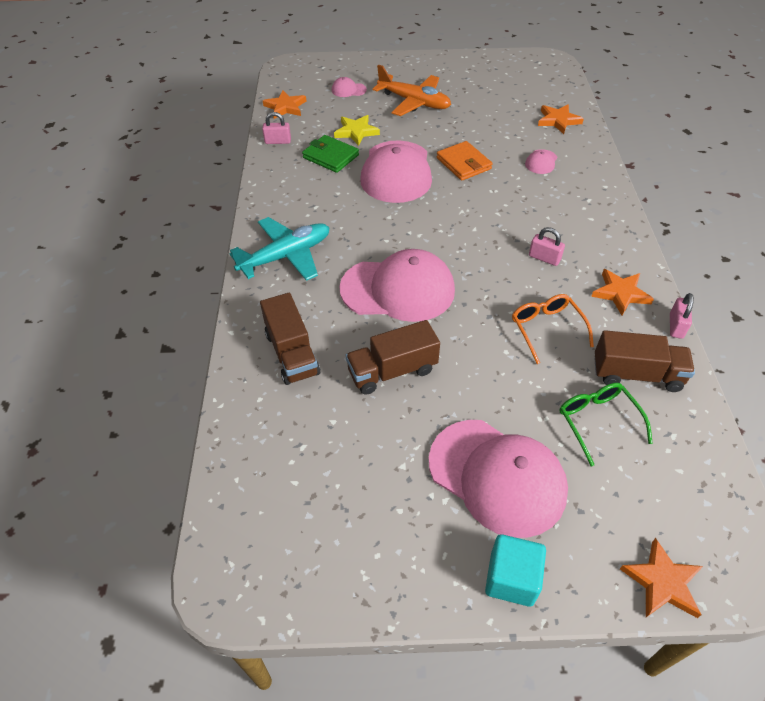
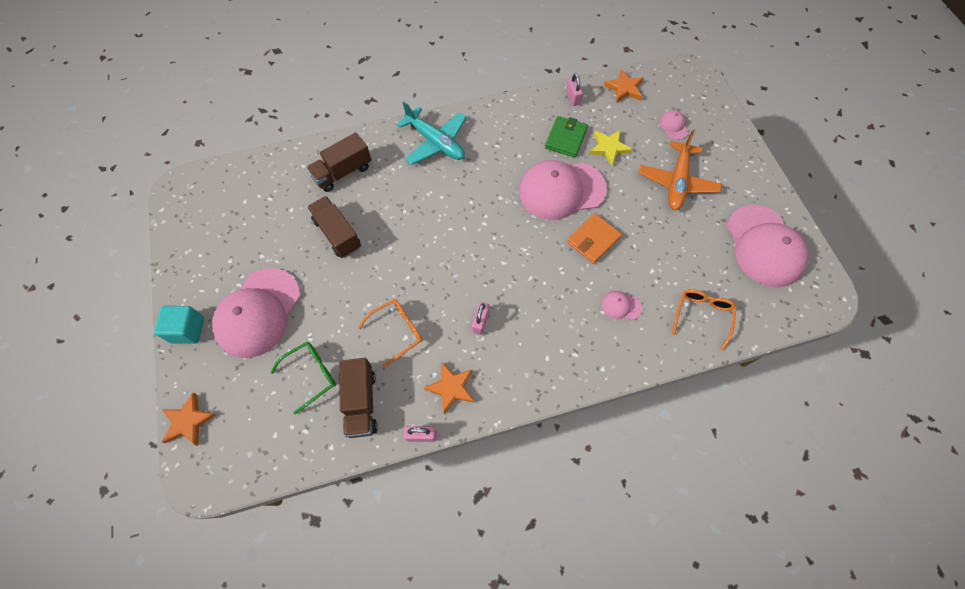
camera: 75 degrees right, 15 degrees up
pink cap [339,249,455,322] -> pink cap moved to [727,205,809,287]
orange star [538,104,584,134] -> orange glasses [672,289,737,350]

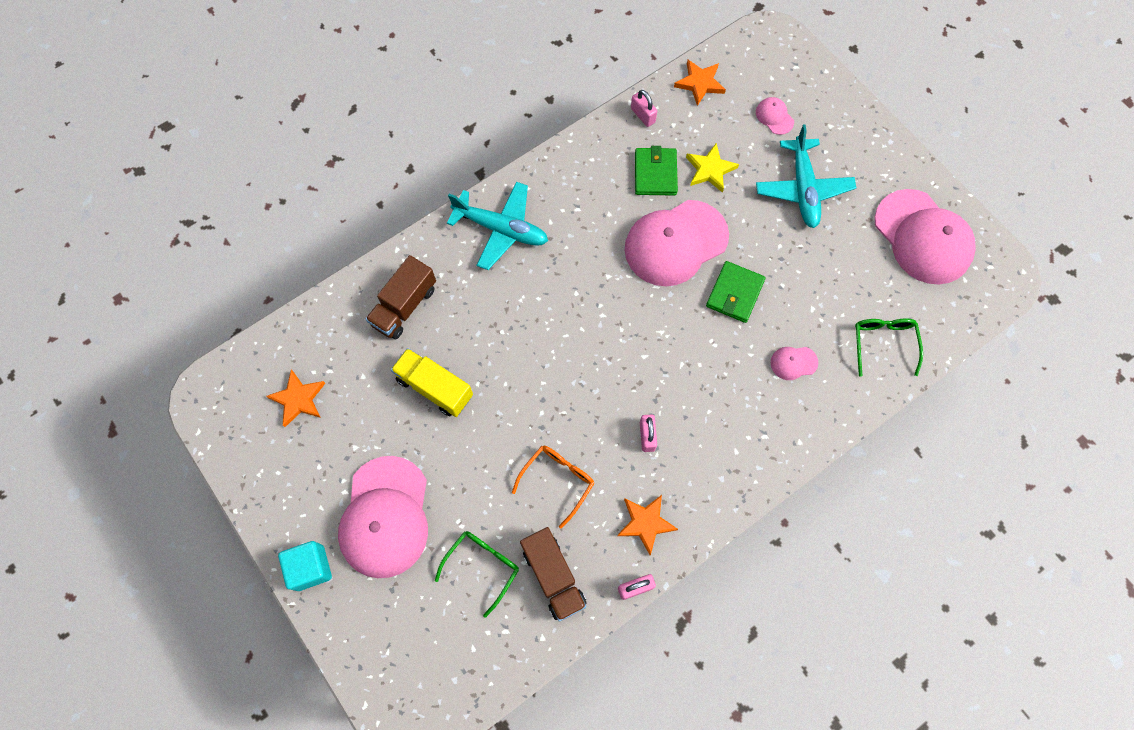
camera: 20 degrees left, 5 degrees up
orange star [162,392,216,446] -> orange star moved to [266,370,325,427]
brown truck [307,196,361,258] -> yellow truck [391,348,473,417]
orange wallet [567,213,622,264] -> green wallet [706,261,766,323]
orange plane [639,131,722,210] -> turquoise plane [756,124,856,228]
orange glasses [672,289,737,350] -> green glasses [855,318,923,377]

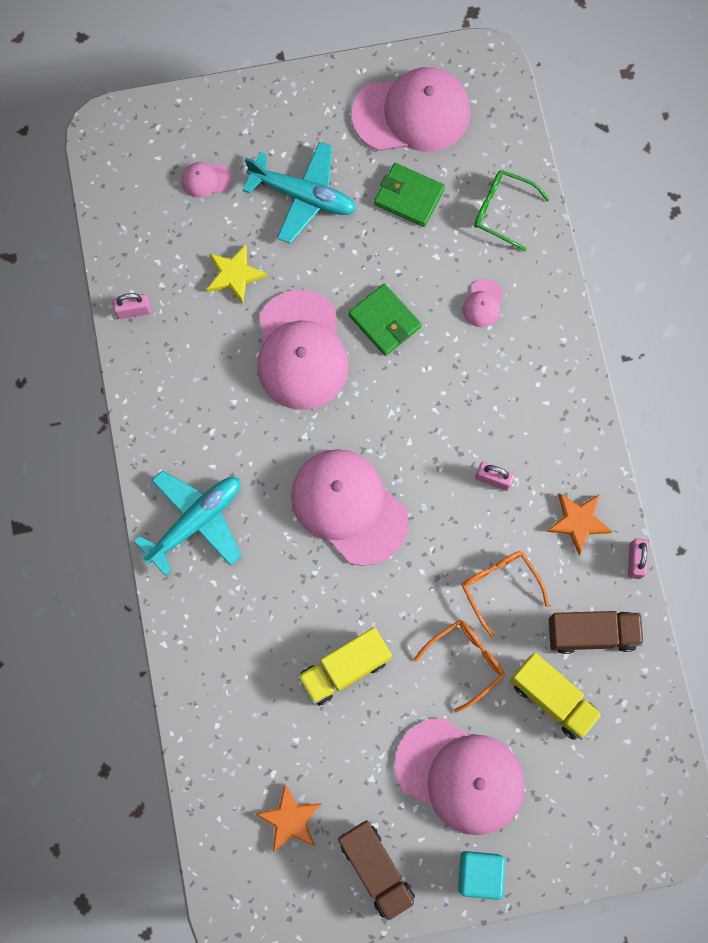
camera: 65 degrees left, 5 degrees up
brown truck [366,255,436,339] -> brown truck moved to [338,820,416,922]
green glasses [435,531,519,618] -> yellow truck [510,653,603,740]
green wallet [635,146,678,196] -> green wallet moved to [374,163,445,227]
orange star [674,60,726,106] -> none
none -> pink cap [291,449,409,566]
none -> orange glasses [414,620,505,713]

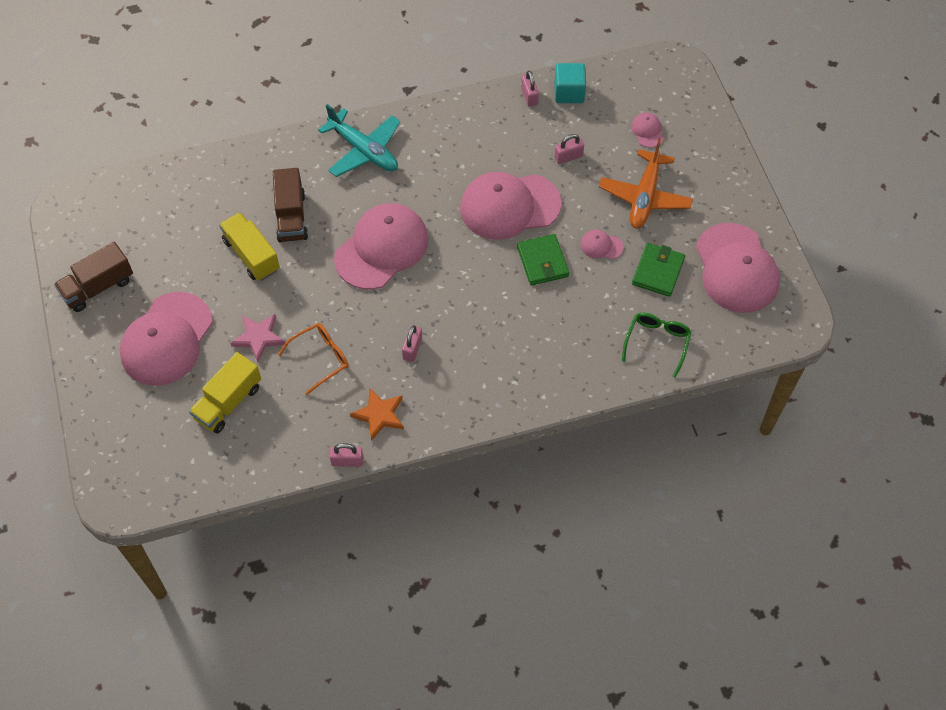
camera: 85 degrees right, 15 degrees down
yellow star [207,244,267,304] -> pink padlock [554,134,584,164]
turquoise plane [243,141,356,243] -> orange plane [599,139,693,229]
orange star [256,784,322,852] -> none
green wallet [348,283,422,356] -> green wallet turned 60 degrees counterclockwise [517,234,569,285]
orange glasses [414,620,505,713] -> pink star [230,314,285,362]
turquoise cube [458,851,505,900] -> turquoise cube moved to [554,63,586,103]
pink cap [463,279,503,327] -> pink cap moved to [580,230,624,259]
brown truck [549,611,644,654] -> brown truck moved to [273,168,308,242]

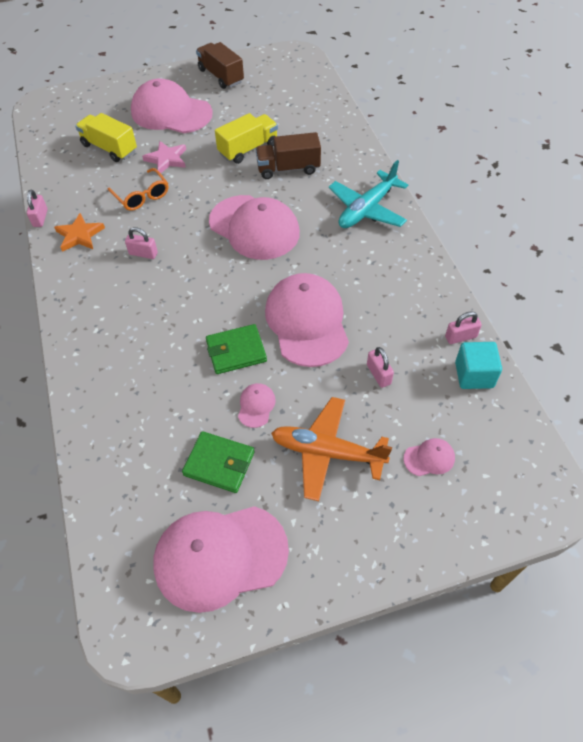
camera: 90 degrees right, 5 degrees down
green glasses [622,313,691,378] -> none

